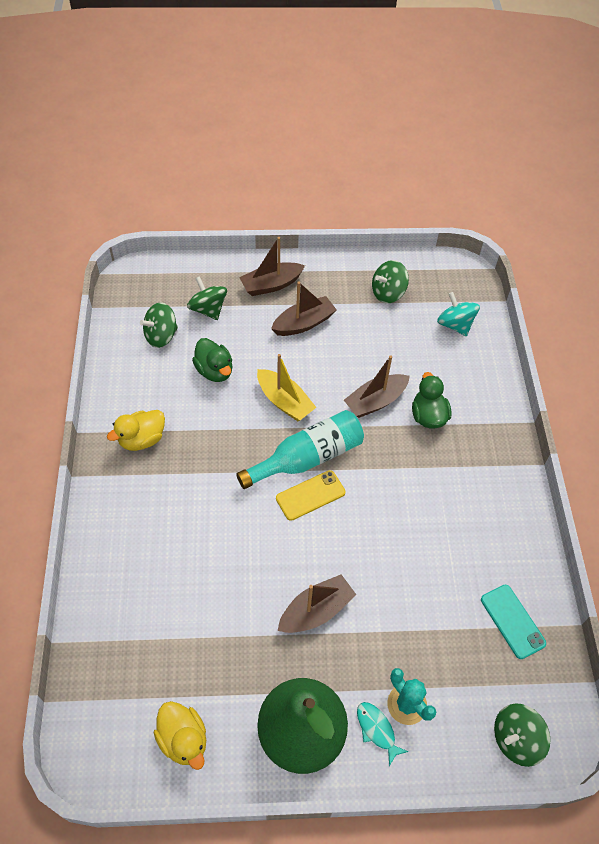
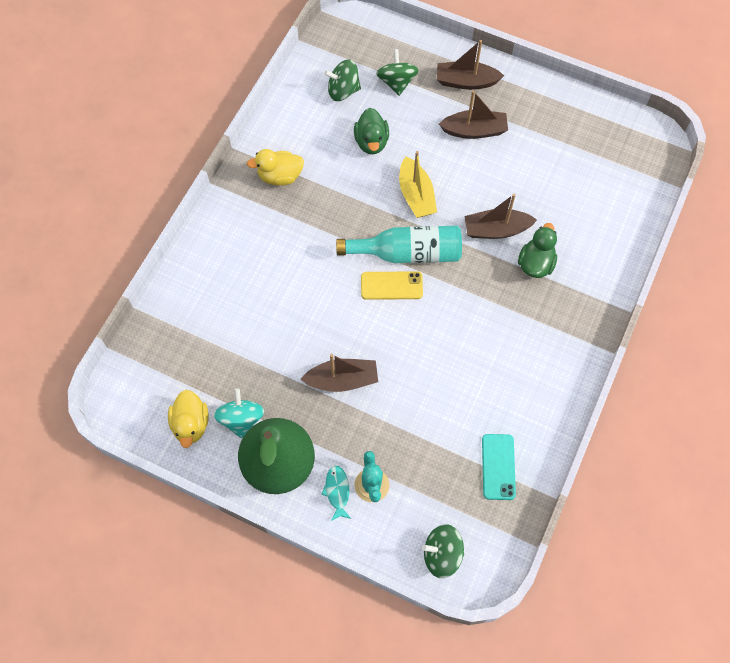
camera: 30 degrees right, 10 degrees up
green spinning top [372,260,409,303] -> none
turquoise spinning top [437,292,480,336] -> turquoise spinning top moved to [214,388,264,438]

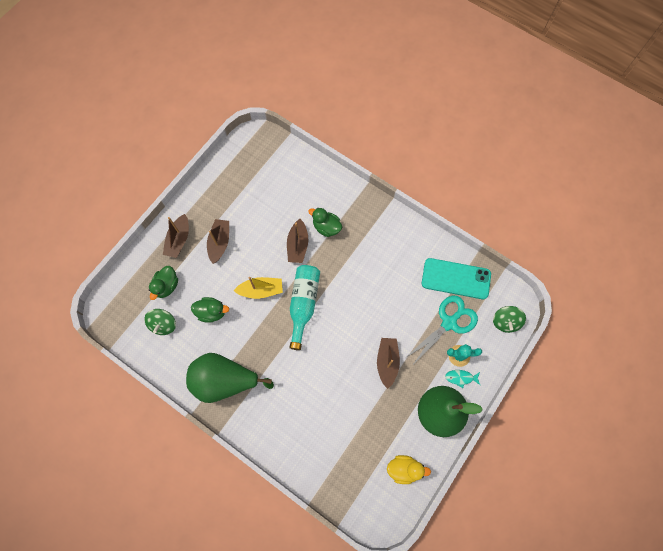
camera: 80 degrees left, 5 degrees up
turquoise spinning top [214,388,264,438] -> none
yellow duck [247,149,304,186] -> green pear [186,353,274,403]
yellow phone [361,271,423,300] -> none
green spinning top [376,49,419,96] -> green duck [149,266,178,300]
turquoise phone [482,434,516,500] -> turquoise phone [422,258,491,299], size x1.66
none -> turquoise scissors [404,296,478,366]

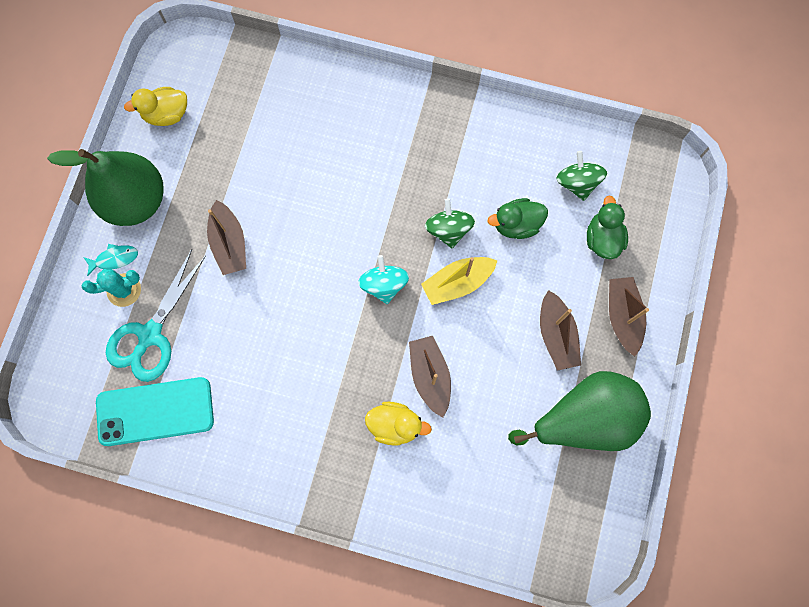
camera: 160 degrees right, 5 degrees up
green pear [186,353,274,403] -> green pear moved to [508,371,651,451]
turquoise bottle [289,265,320,350] -> turquoise spinning top [358,255,409,304]
green duck [308,208,342,237] -> yellow duck [365,402,432,446]
green spinning top [493,306,526,333] -> green spinning top moved to [425,199,475,248]

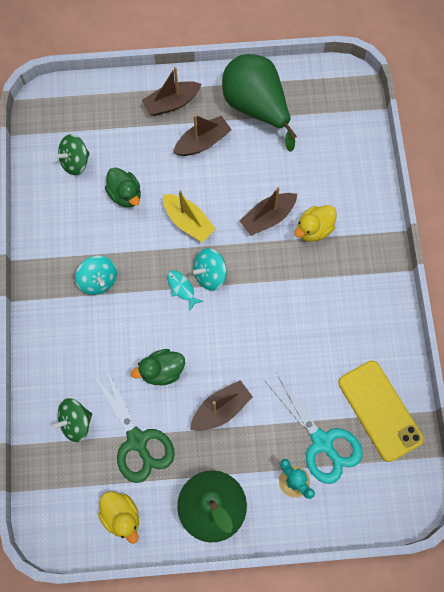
camera: 110 degrees left, 5 degrees down
turquoise fish [83,244,138,276] -> turquoise fish moved to [167,270,203,310]
turquoise phone [96,377,214,446] -> yellow phone [338,360,424,462]
turquoise scissors [106,249,206,382] -> turquoise scissors turned 45 degrees clockwise [264,371,363,484]
yellow duck [365,402,432,446] -> yellow duck turned 120 degrees counterclockwise [294,205,337,242]
green spinning top [425,199,475,248] -> green spinning top moved to [53,398,92,442]
green duck [587,195,628,259] -> green duck moved to [131,349,185,386]
none -> turquoise spinning top [75,256,117,295]
none -> green scissors [93,366,175,483]

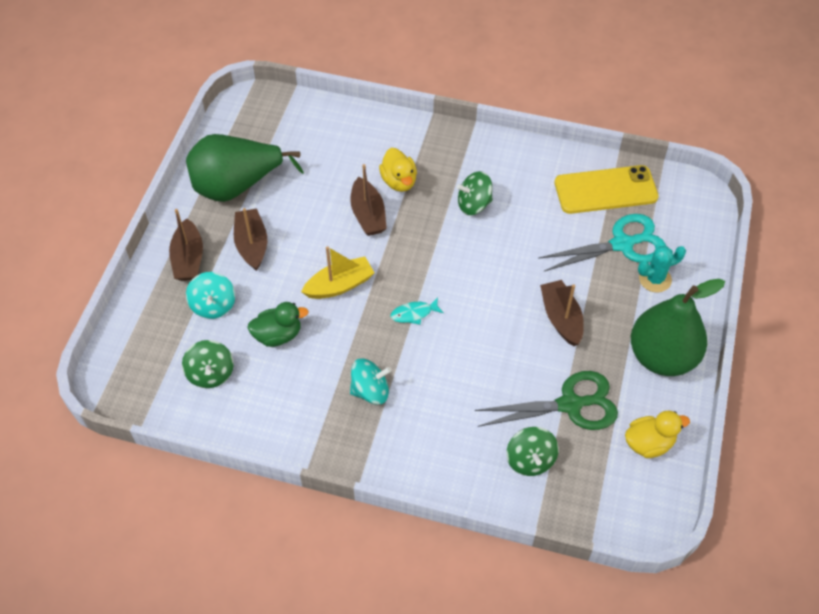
camera: 70 degrees left, 15 degrees down
green duck [131,349,185,386] -> none
turquoise spinning top [193,248,227,290] -> turquoise spinning top moved to [186,272,235,319]
none -> green spinning top [457,171,493,215]

